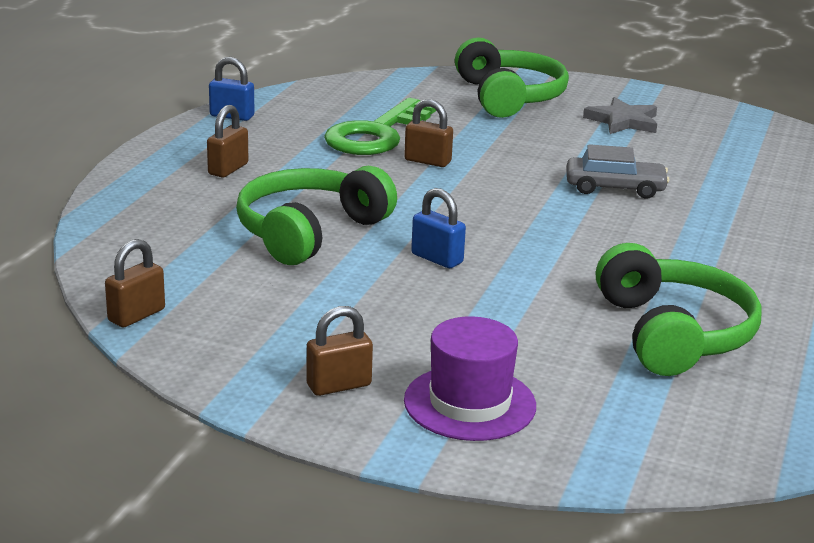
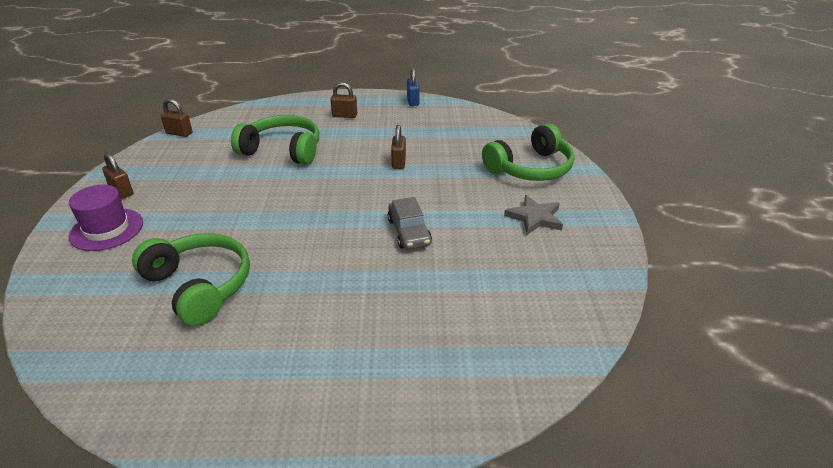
camera: 70 degrees right, 10 degrees up
green key [324,98,436,155] -> none
blue padlock [411,188,466,268] -> none
green headphones [596,243,762,376] -> green headphones turned 105 degrees counterclockwise [132,233,250,326]

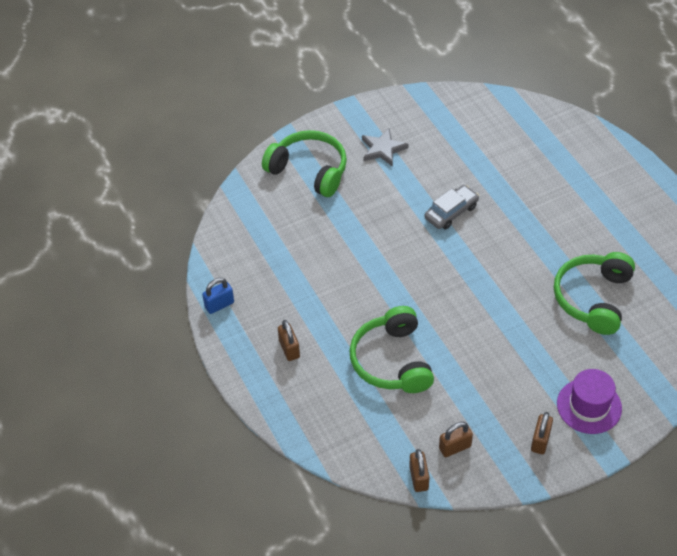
camera: 115 degrees left, 15 degrees up
brown padlock [391,125,406,169] -> brown padlock moved to [439,422,473,457]

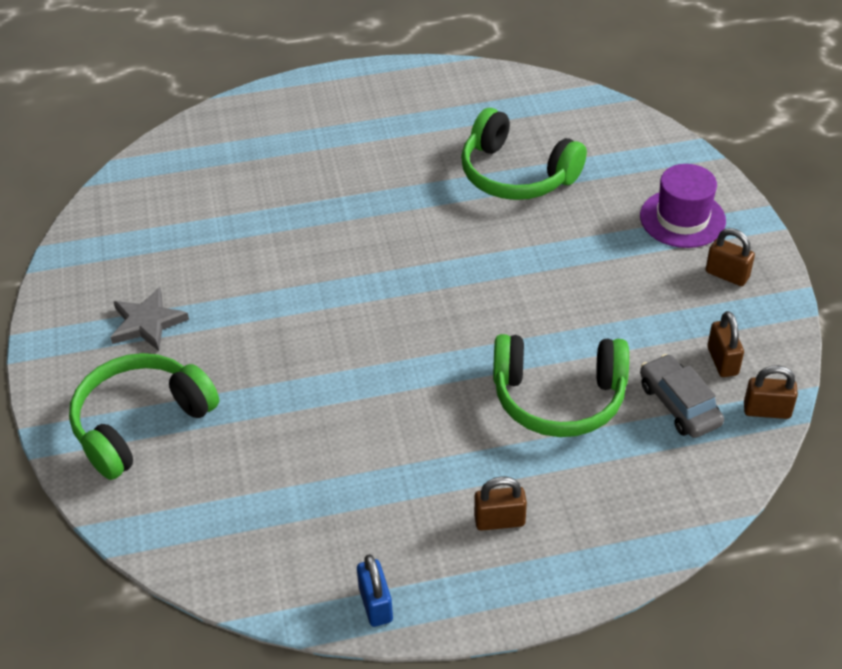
camera: 75 degrees left, 5 degrees down
grey car [425,185,479,230] -> grey car moved to [640,354,724,438]

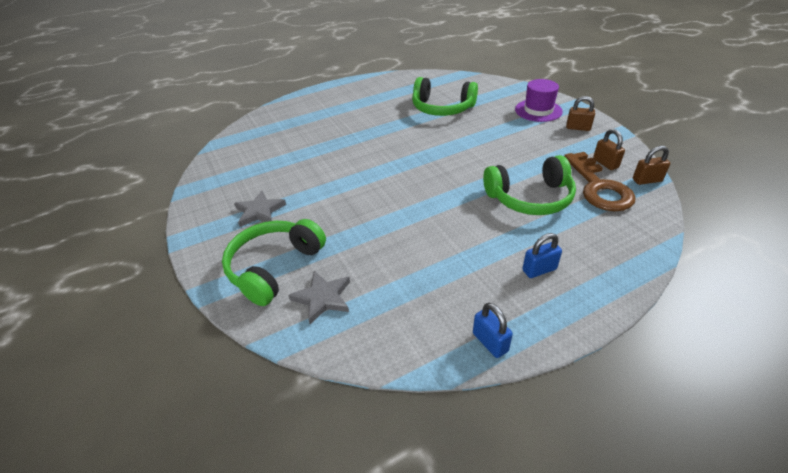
camera: 15 degrees left, 5 degrees down
brown padlock [474,477,527,531] -> blue padlock [522,233,562,278]
grey car [640,354,724,438] -> brown key [564,152,636,211]
none -> grey star [288,271,350,324]

